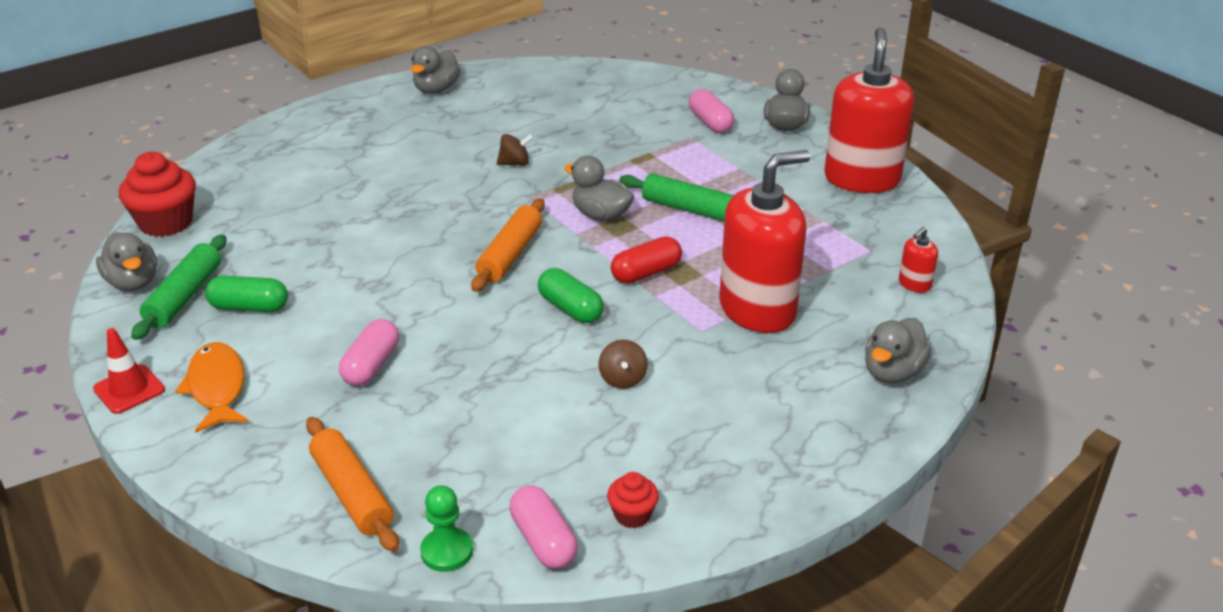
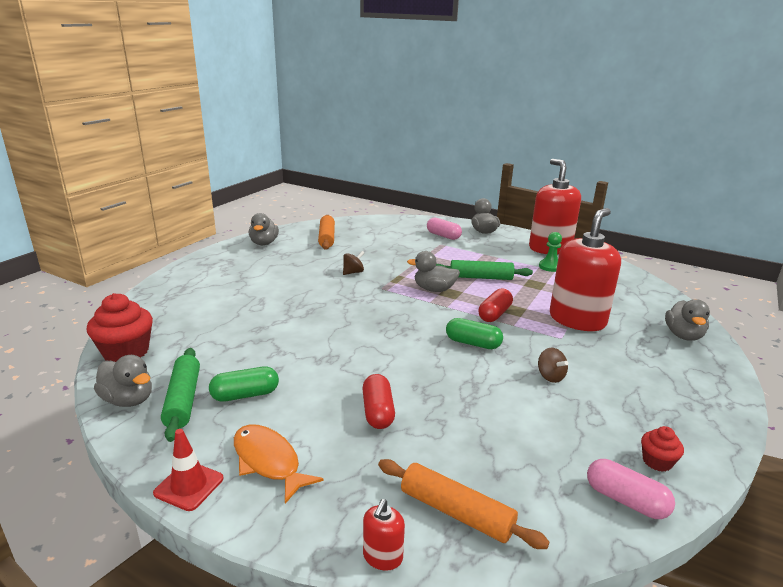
camera: 25 degrees left, 10 degrees down
pink capsule [339,319,399,386] -> red capsule [362,374,395,429]
green pawn [420,485,473,572] -> green pawn moved to [539,232,562,272]
orange rolling pin [471,198,545,292] -> orange rolling pin moved to [318,215,335,250]
red soap dispenser [899,227,938,293] -> red soap dispenser moved to [363,499,405,571]

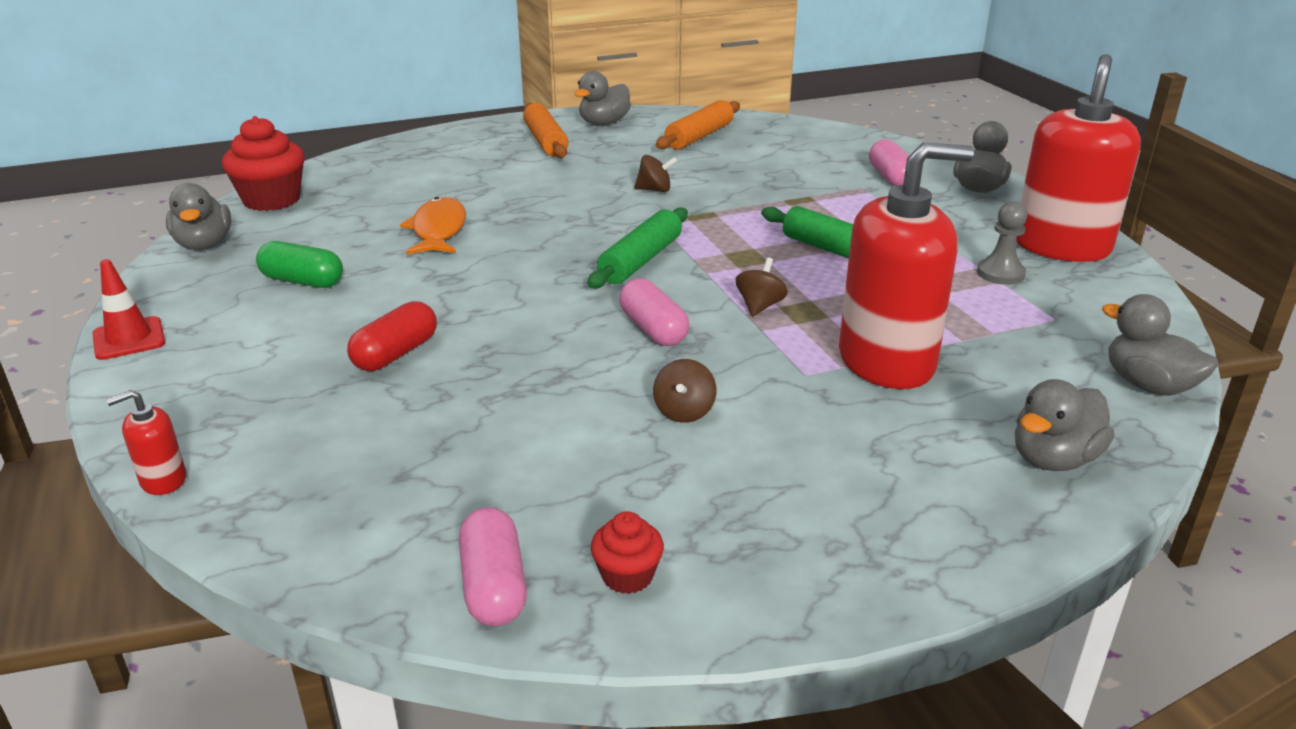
camera: 40 degrees right, 5 degrees up
green rolling pin [161,348,200,442] -> green rolling pin moved to [588,208,688,289]
orange fish [234,424,324,504] -> orange fish moved to [400,197,466,254]
orange rolling pin [378,459,549,549] -> orange rolling pin moved to [523,103,568,158]
grey duck [407,251,460,292] -> grey duck moved to [1102,294,1218,396]
green capsule [446,318,503,349] -> pink capsule [620,279,689,346]
red capsule [478,288,513,322] -> brown spinning top [736,258,788,316]
green pawn [539,232,562,272] -> grey pawn [977,202,1027,285]

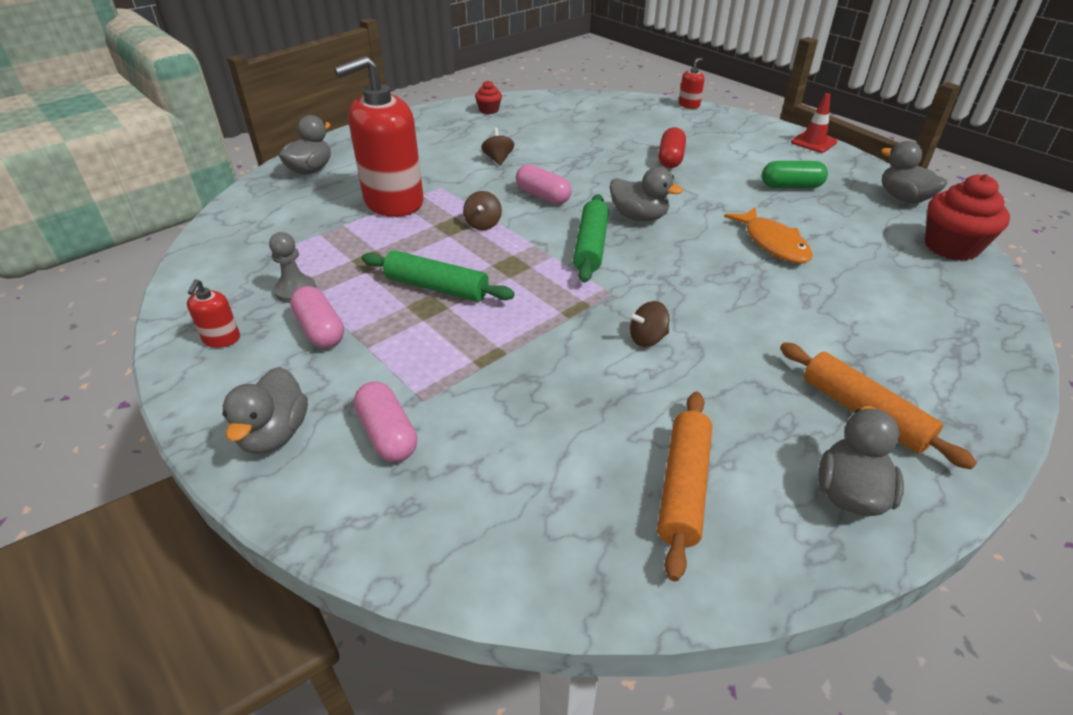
camera: 160 degrees right, 10 degrees up
pink capsule [459,507,527,626] -> pink capsule moved to [290,286,344,348]
red soap dispenser [1016,54,1141,262] -> red soap dispenser [187,279,240,348], size x0.40
grey duck [1102,294,1218,396] -> grey duck moved to [610,167,683,221]

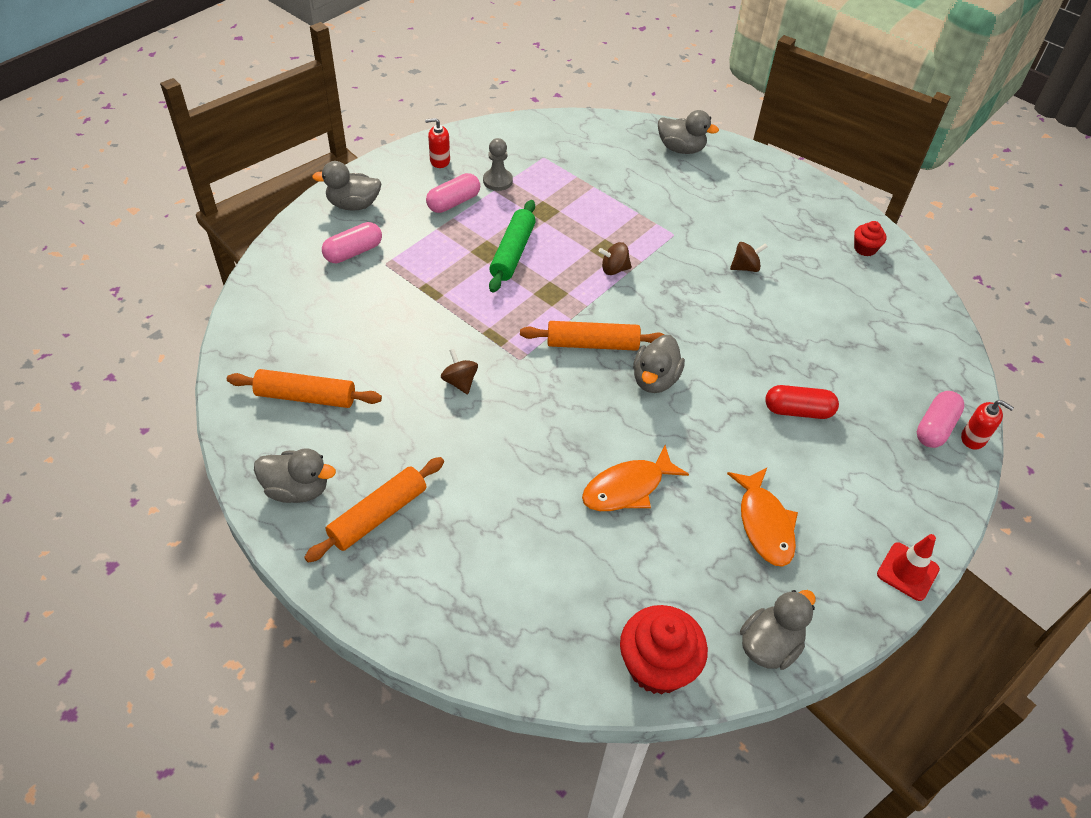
camera: 80 degrees right, 10 degrees up
red soap dispenser [334,56,423,217] -> none
pink capsule [516,164,572,205] -> pink capsule moved to [917,391,965,448]
green rolling pin [573,194,609,283] -> orange rolling pin [520,321,664,351]
green capsule [762,161,828,188] -> orange fish [727,468,798,567]

